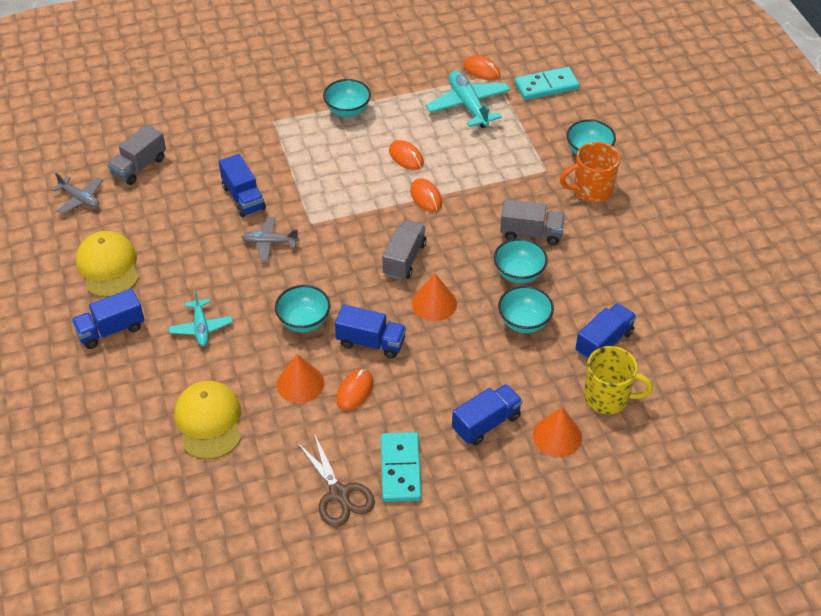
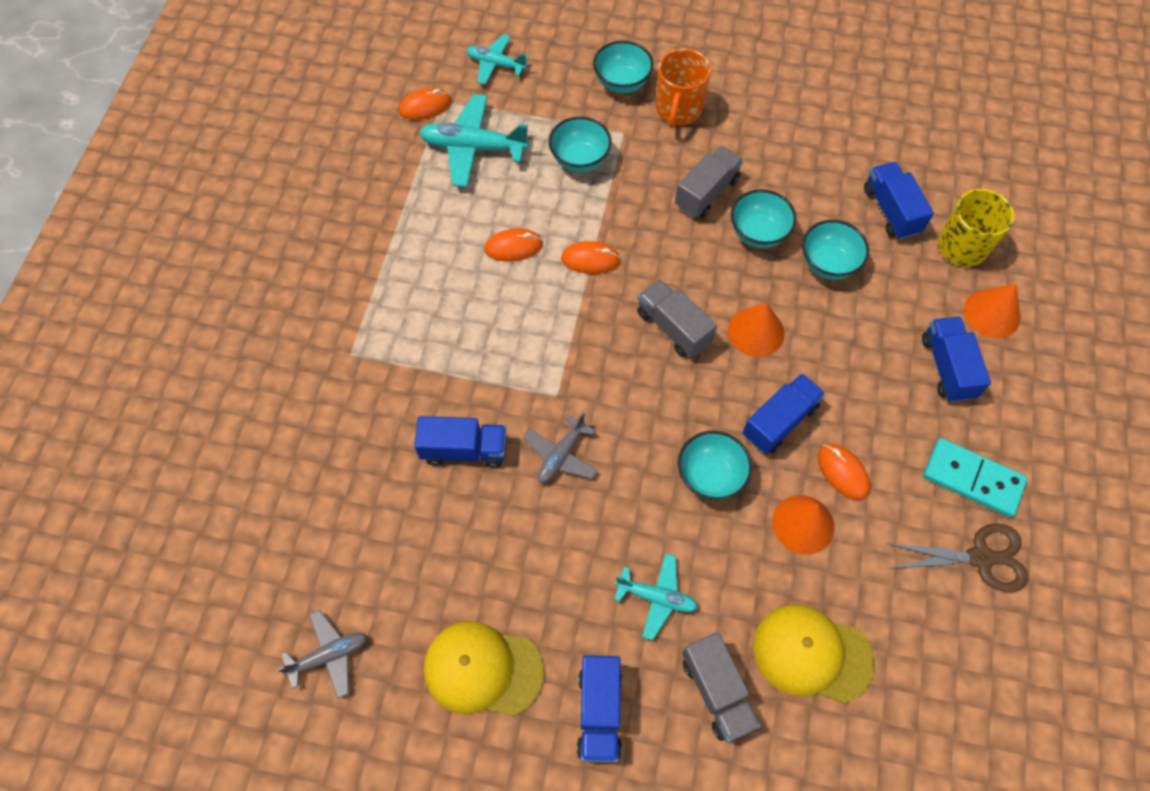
camera: 60 degrees left, 15 degrees up
grey truck [107,124,166,185] -> grey truck moved to [682,632,760,742]
turquoise bowl [323,79,371,117] -> turquoise bowl moved to [549,117,612,172]
turquoise domino [515,67,579,100] -> turquoise plane [466,34,529,85]

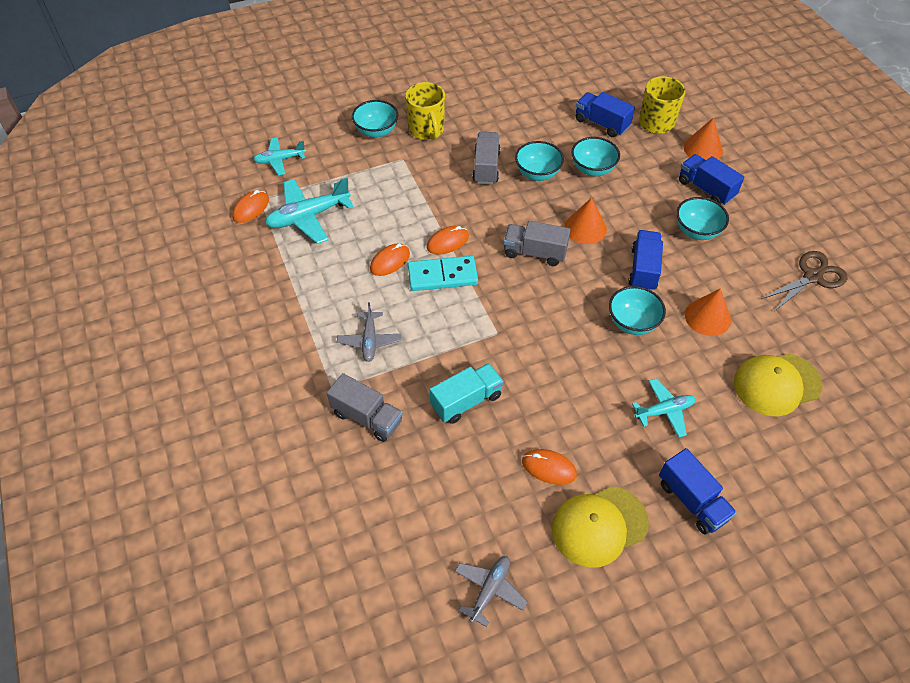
camera: 35 degrees left, 10 degrees down
blue truck [414,416,506,468] -> turquoise truck [430,363,504,424]
grey plane [523,413,598,483] -> grey plane moved to [337,302,402,362]
turquoise bowl [549,117,612,172] -> turquoise bowl moved to [677,197,729,240]
orange mug [656,48,711,128] -> yellow mug [405,82,445,140]
grey truck [682,632,760,742] -> grey truck moved to [327,373,403,442]
orange mouse [818,444,870,500] -> orange mouse moved to [522,449,577,485]
turquoise domino [923,438,1028,517] -> turquoise domino moved to [408,256,478,291]

